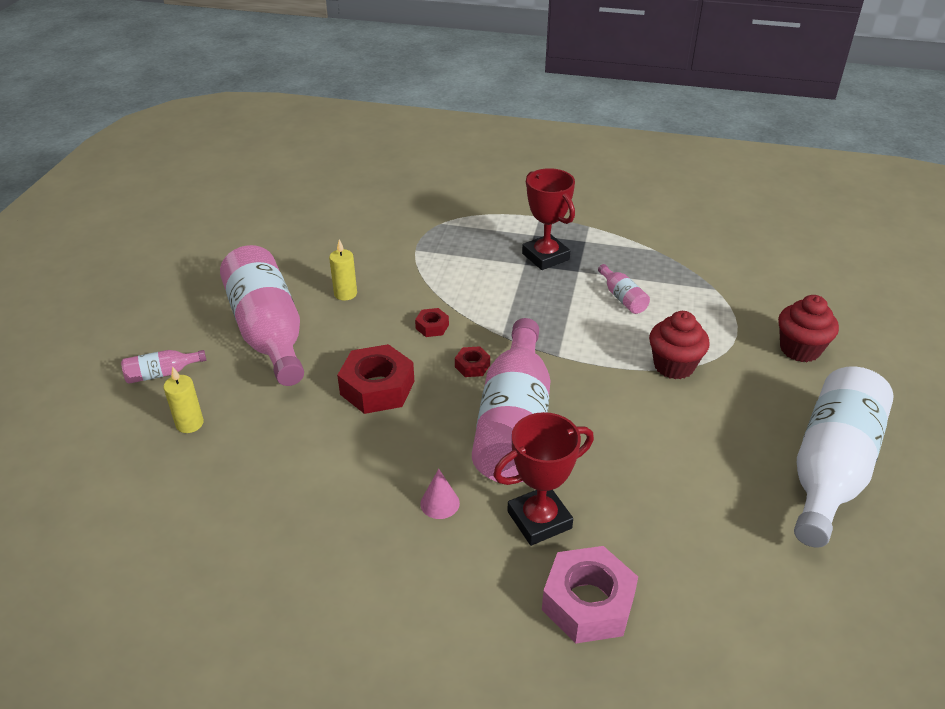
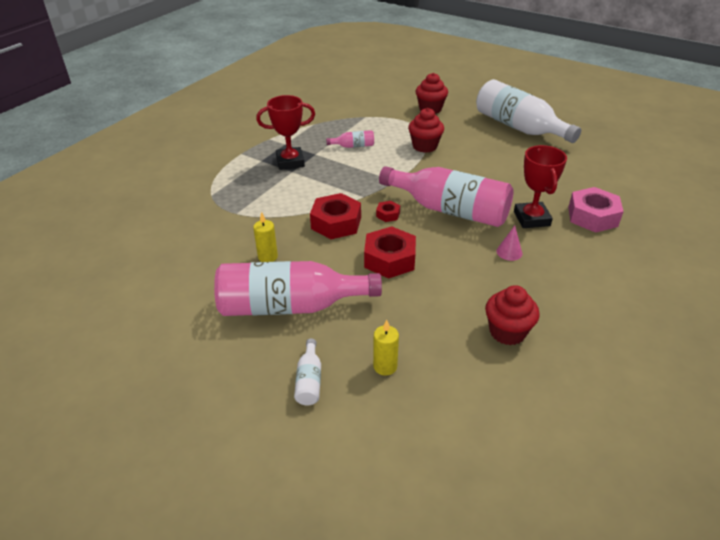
camera: 70 degrees left, 0 degrees up
pink bottle [121,350,206,384] -> white bottle [294,338,321,405]
red nut [415,308,449,337] -> red nut [310,193,361,239], size x2.07
none -> red cupcake [485,285,540,345]

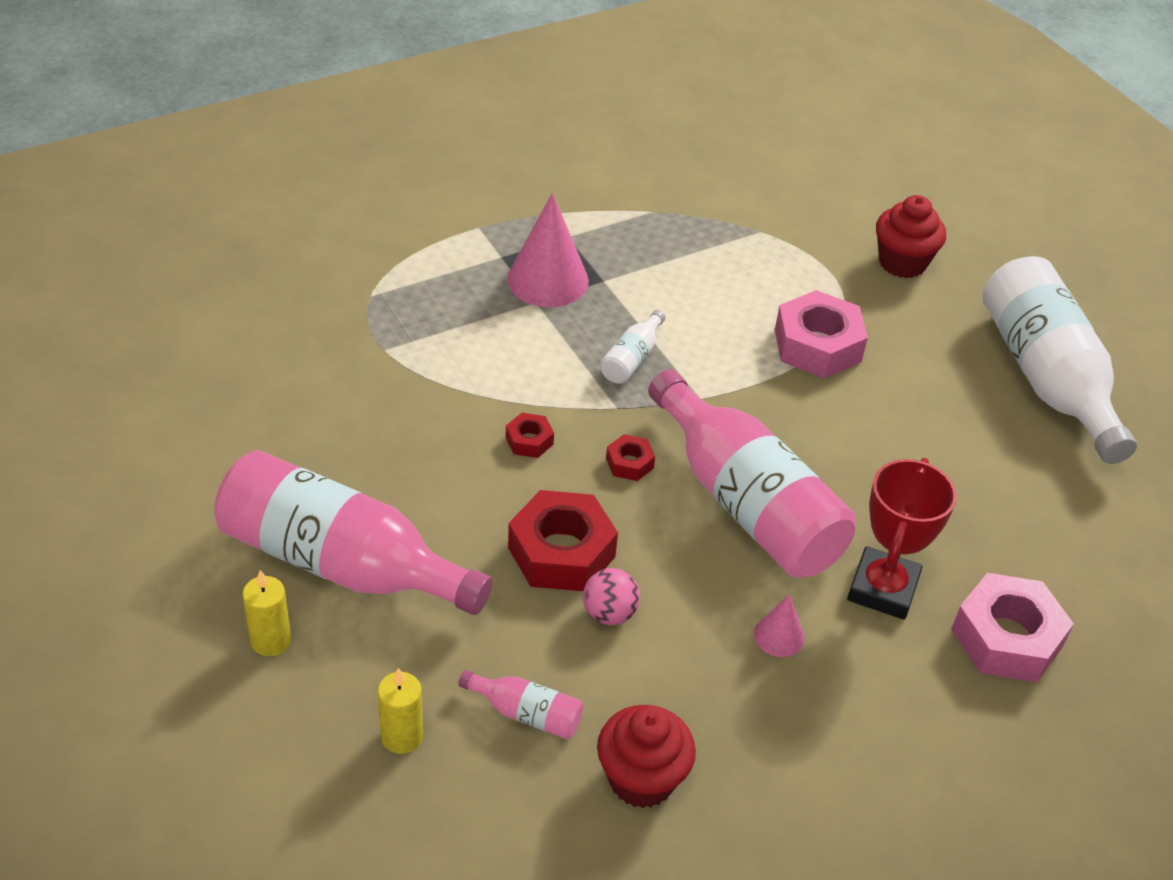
camera: 25 degrees right, 5 degrees up
yellow candle [253,212,278,262] -> yellow candle moved to [243,570,291,656]
red trophy [256,95,315,170] -> pink cone [507,193,589,307]
white bottle [294,338,321,405] -> white bottle moved to [600,310,665,384]
red nut [310,193,361,239] -> red nut [506,413,554,458], size x0.48
pink bottle [326,130,374,148] -> pink bottle moved to [458,670,583,739]
red cupcake [408,108,444,153] -> pink nut [775,290,868,378]
none -> pink ball [583,568,640,625]

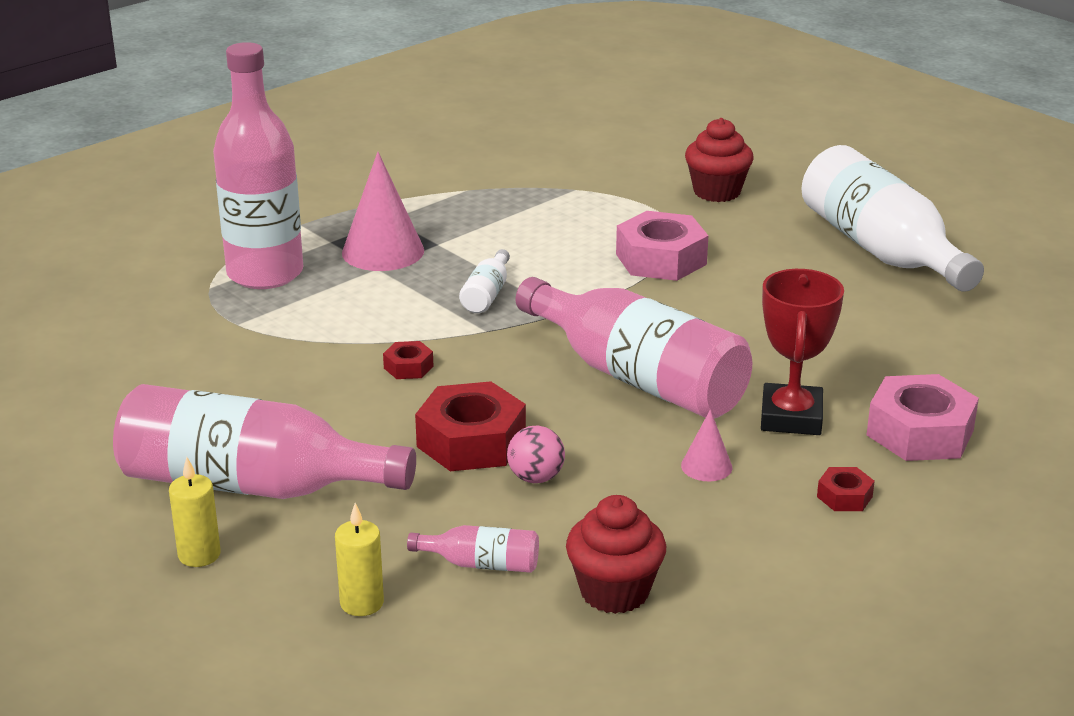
camera: 10 degrees left, 15 degrees down
red nut [606,434,655,481] -> red nut moved to [817,467,875,511]
none -> pink bottle [213,42,303,289]

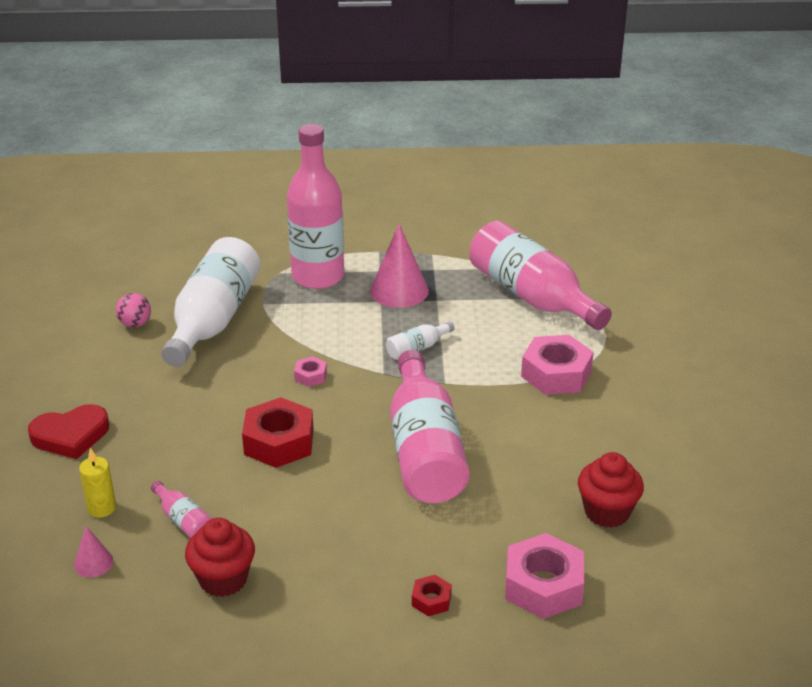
camera: 40 degrees right, 5 degrees up
pink bottle [113,384,416,499] -> pink bottle moved to [469,221,612,330]
yellow candle [169,457,221,567] -> red heart [28,404,109,459]
red nut [383,341,433,379] -> pink nut [294,356,327,387]
pink ball [507,425,565,483] -> pink ball moved to [116,293,151,327]
pink cone [681,410,732,481] -> pink cone moved to [74,526,113,577]
red cupcake [685,118,754,202] -> red cupcake moved to [578,452,644,528]
red trophy [761,269,844,435] -> none
white bottle [802,145,984,292] -> white bottle moved to [161,237,260,367]

